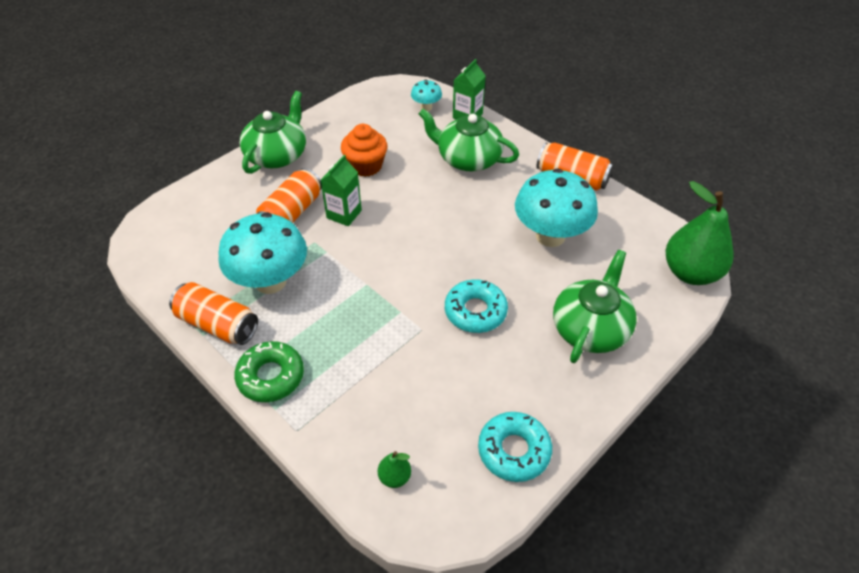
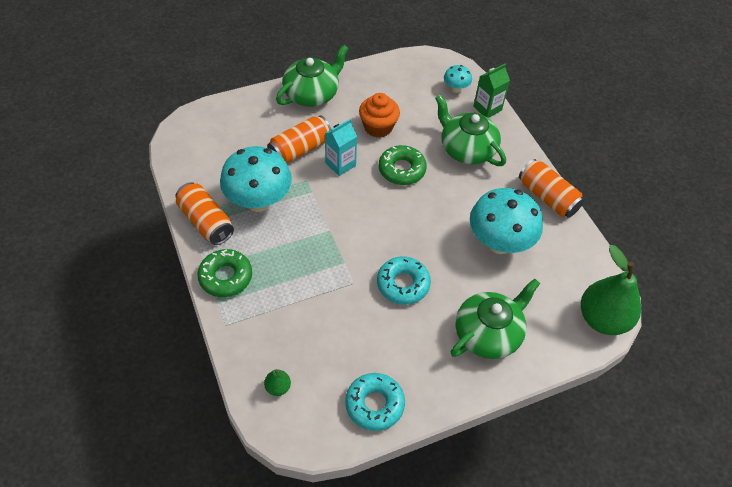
camera: 20 degrees right, 5 degrees up
green carton [320,155,362,226] -> turquoise carton [325,119,357,176]
none -> green donut [379,145,427,185]

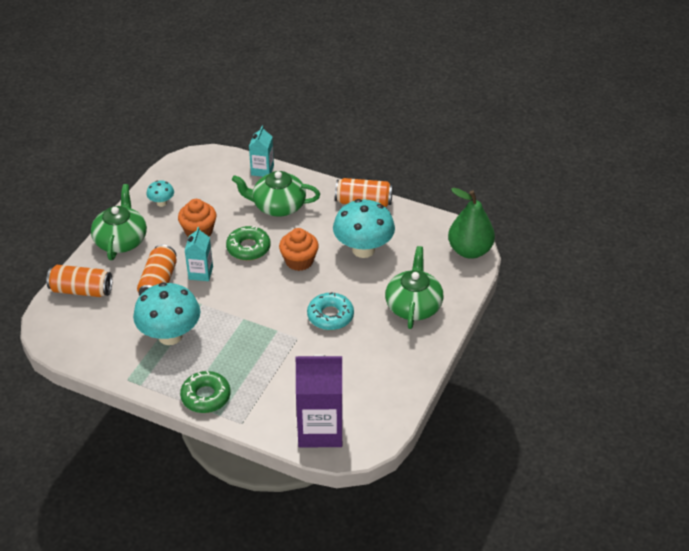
camera: 40 degrees left, 10 degrees down
orange can [176,182,234,245] -> orange can moved to [46,265,112,297]
green pear [264,369,291,396] -> purple carton [295,354,343,447]
turquoise donut [345,373,405,431] -> none
turquoise mushroom [444,65,472,93] -> turquoise mushroom moved to [147,180,174,207]
green carton [473,64,510,118] -> turquoise carton [249,126,274,177]
none -> orange cupcake [279,228,319,271]

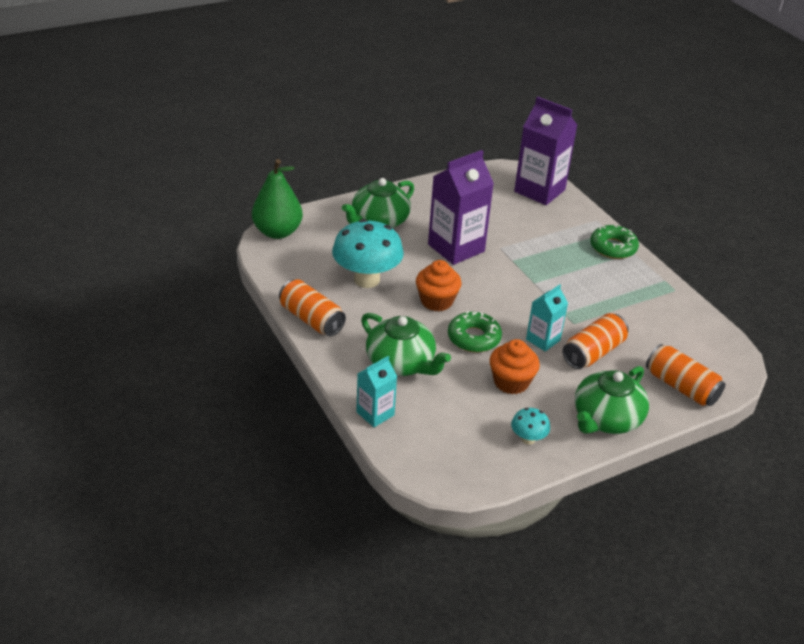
camera: 145 degrees left, 5 degrees down
turquoise mushroom [133,282,200,345] -> none
turquoise donut [307,292,354,330] -> purple carton [428,150,494,265]

